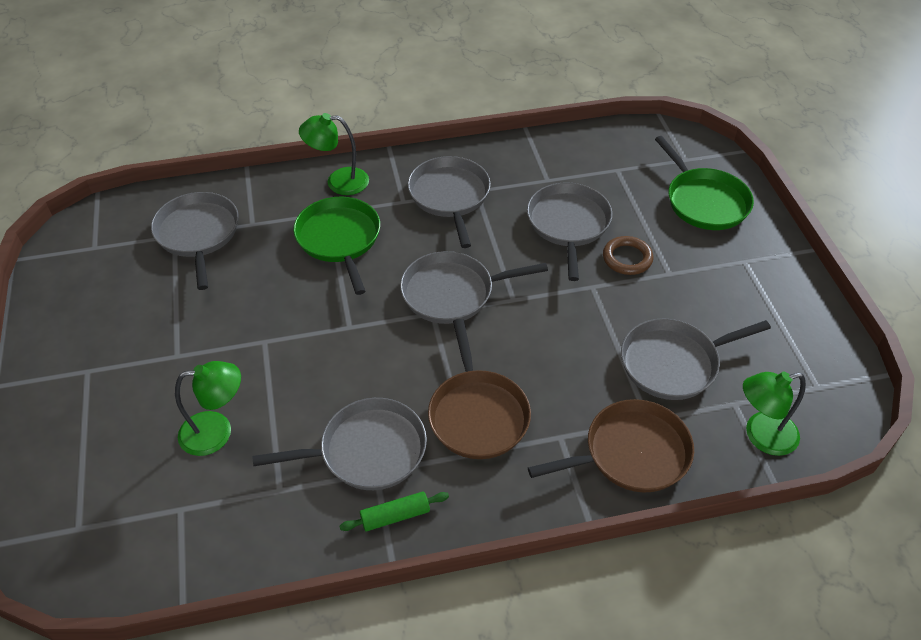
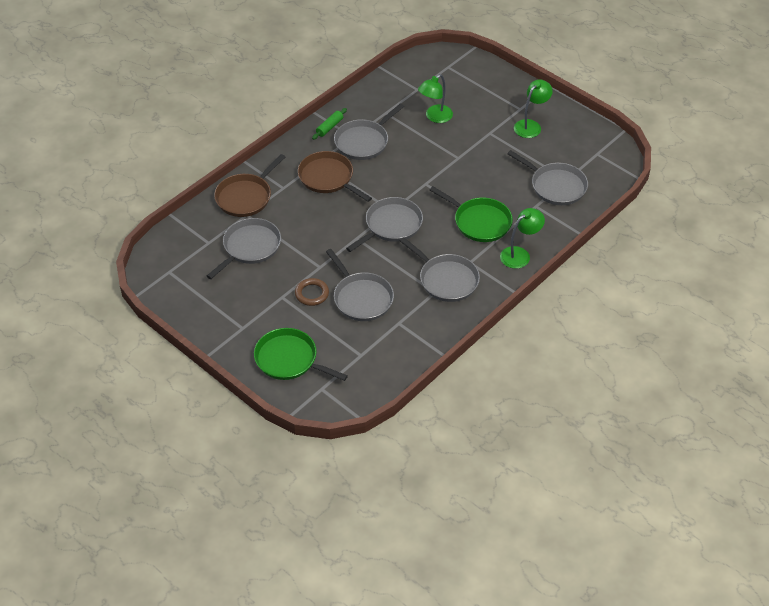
camera: 145 degrees right, 0 degrees up
green lamp [743,372,806,456] -> green lamp moved to [514,79,553,138]

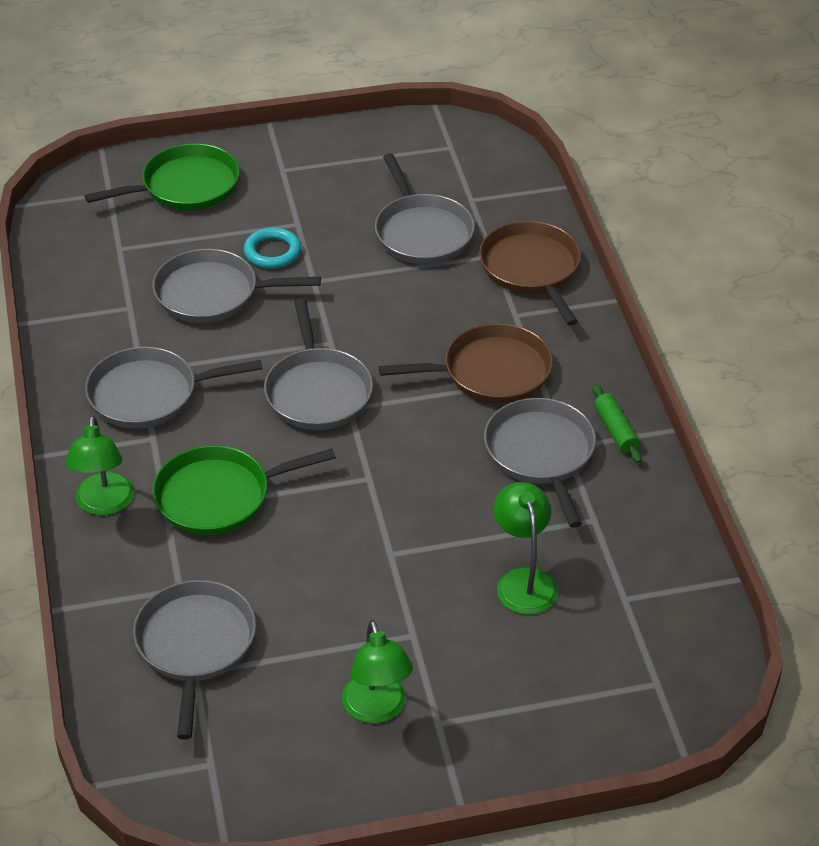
camera: 125 degrees right, 5 degrees down
brown ring [295,278,329,306] -> turquoise ring [244,227,301,269]
grey pan [507,150,588,205] -> grey pan turned 105 degrees clockwise [133,580,256,739]

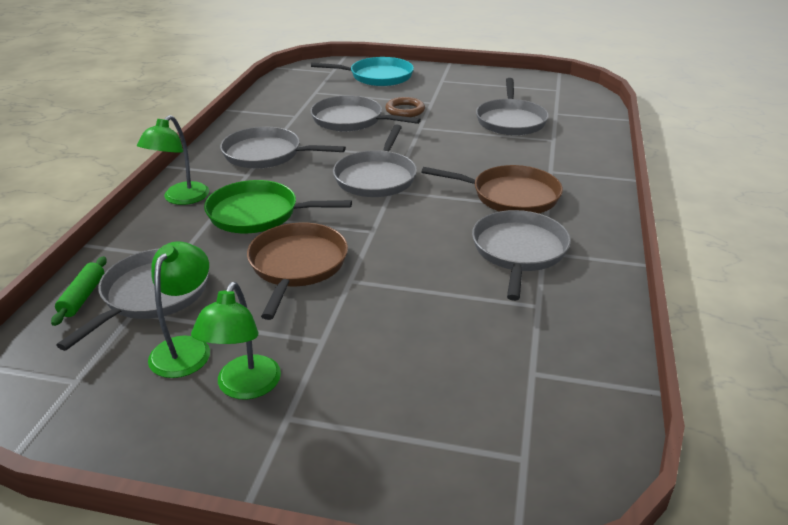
camera: 25 degrees right, 10 degrees down
green pan [85,144,240,210] -> turquoise pan [311,57,414,86]
turquoise ring [244,227,301,269] -> brown ring [385,97,425,117]
brown pan [479,221,581,326] -> brown pan moved to [247,222,348,320]
green lamp [494,482,558,615] -> green lamp moved to [148,241,210,378]
green rolling pin [593,384,642,463] -> green rolling pin moved to [51,256,107,326]

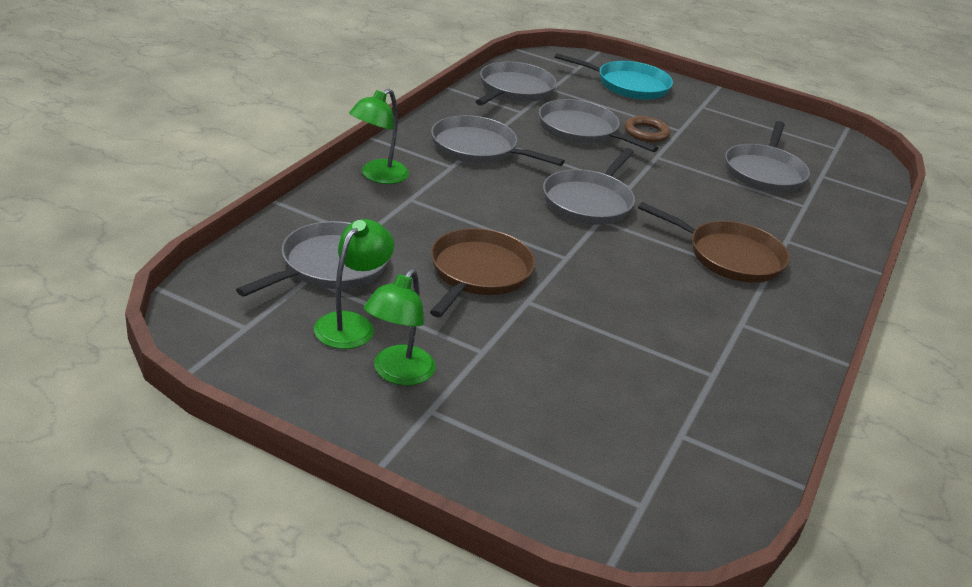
camera: 10 degrees right, 0 degrees up
green rolling pin [51,256,107,326] -> none
green pan [204,180,352,233] -> none
grey pan [472,210,571,301] -> grey pan moved to [475,62,557,105]

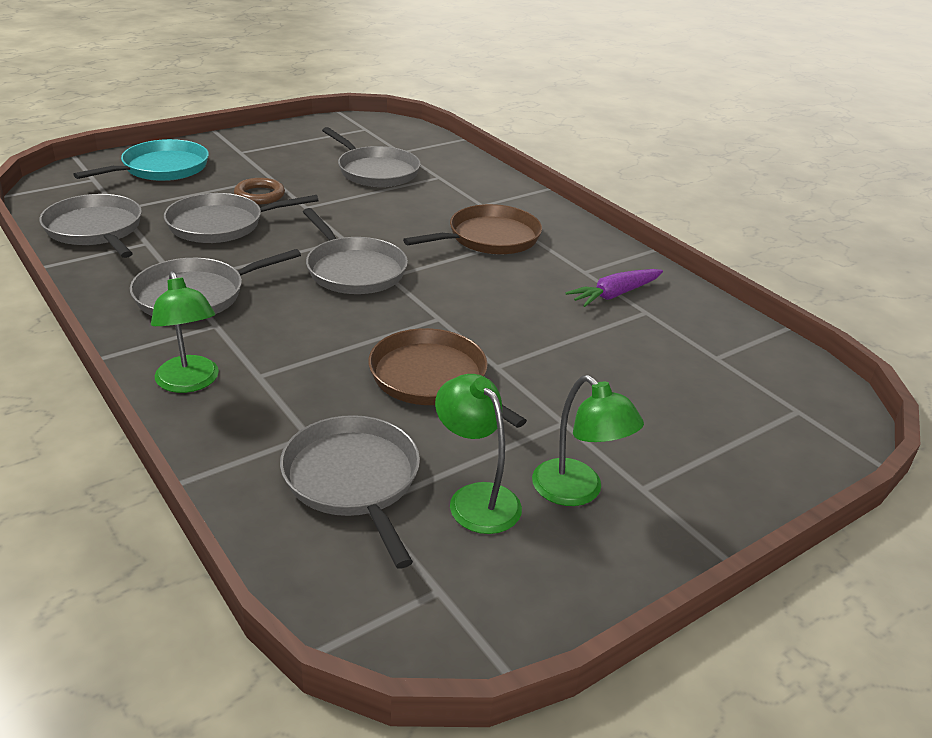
camera: 60 degrees left, 0 degrees up
none -> purple carrot [566,269,663,307]

